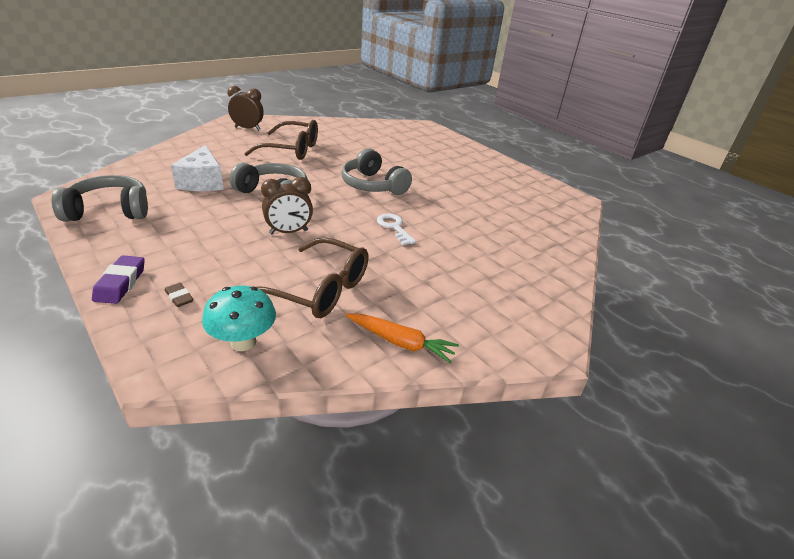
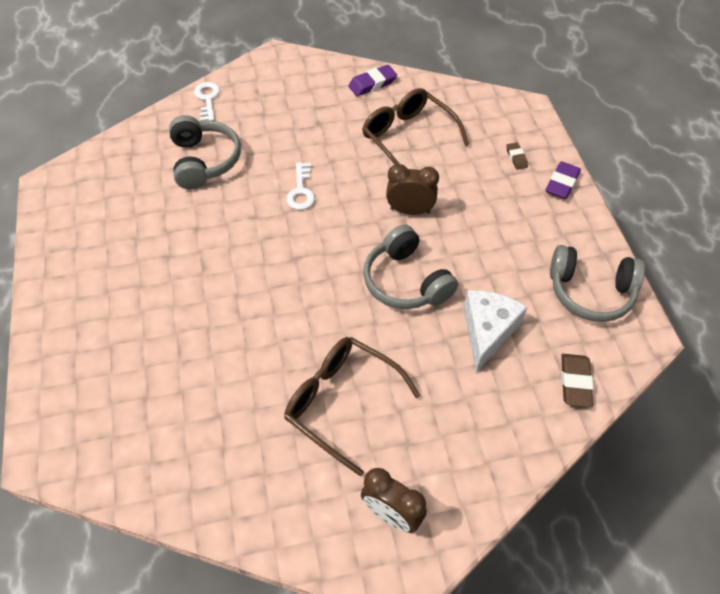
camera: 150 degrees left, 20 degrees up
turquoise mushroom [202,286,276,351] -> none
grey headphones [342,148,412,195] -> grey headphones moved to [169,115,241,190]
orange carrot [346,313,459,363] -> purple eraser [348,65,397,96]
none -> white key [194,82,220,121]
none -> brown eraser [561,354,593,407]

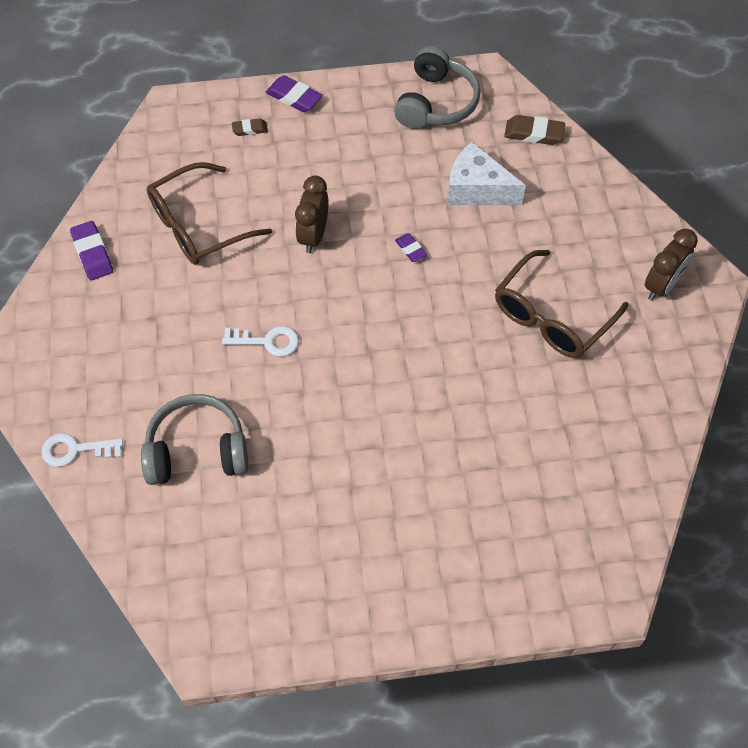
camera: 85 degrees left, 5 degrees up
grey headphones [363,225,458,309] -> purple eraser [395,233,427,262]

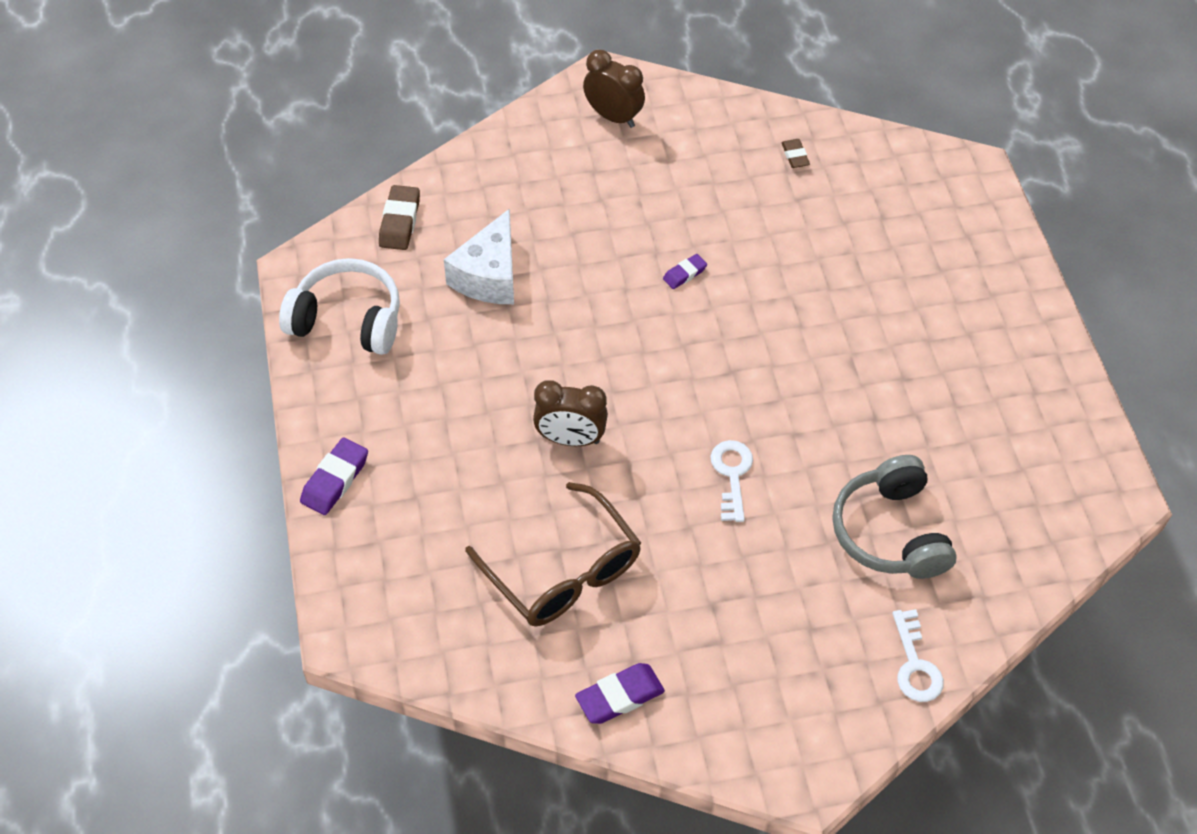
camera: 95 degrees left, 5 degrees down
brown eraser [232,119,268,136] -> brown eraser moved to [781,139,810,168]
grey headphones [394,46,480,129] -> white headphones [279,258,400,355]
purple eraser [395,233,427,262] -> purple eraser moved to [663,254,707,289]
brown glasses [495,250,628,358] -> none

